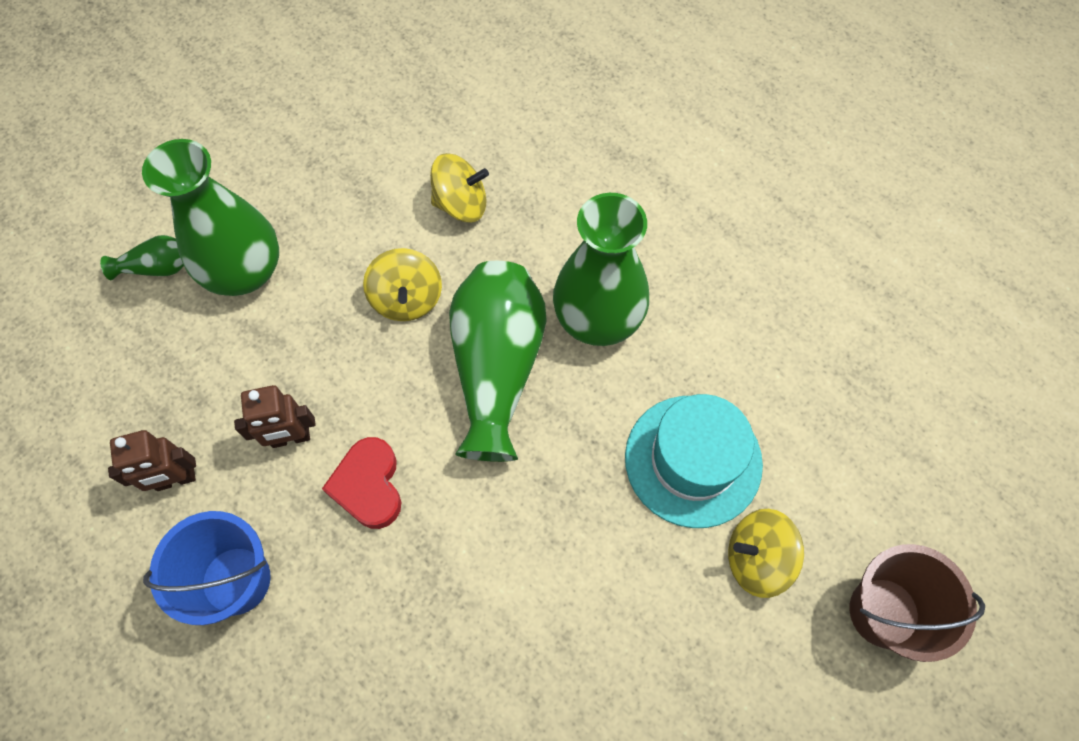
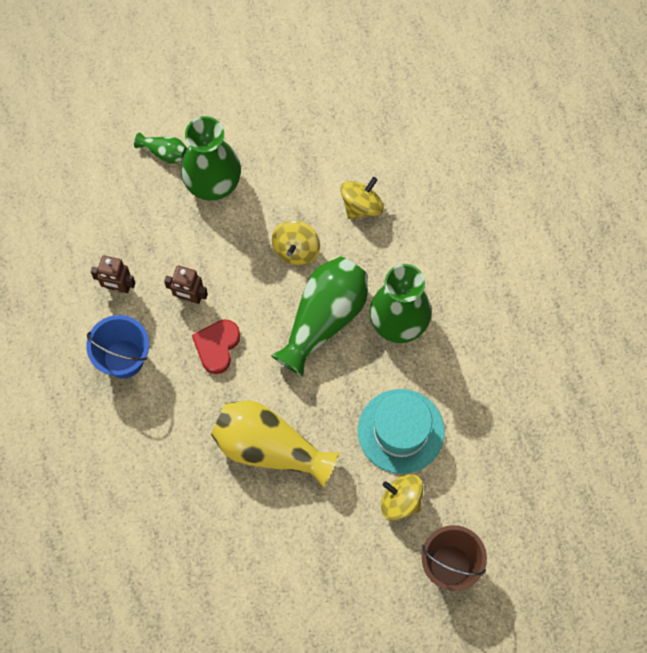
camera: 30 degrees right, 5 degrees up
yellow spinning top [430,153,489,223] -> yellow spinning top turned 75 degrees counterclockwise [340,177,384,219]
none -> yellow vase [211,401,340,488]

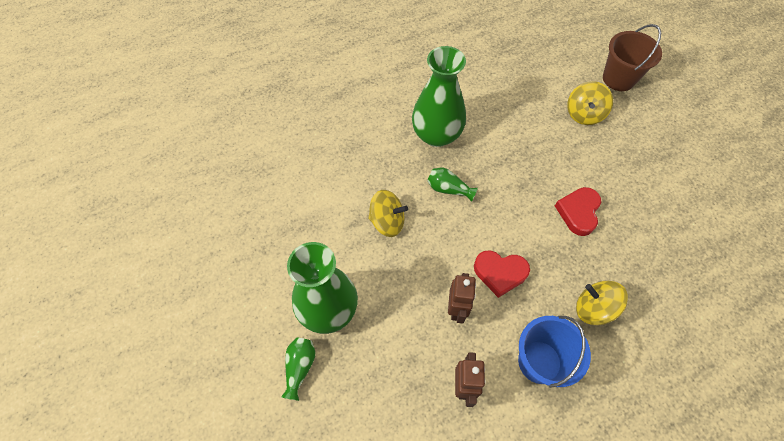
camera: 100 degrees left, 10 degrees down
yellow vase [211,401,340,488] -> red heart [555,187,601,236]
green vase [271,256,368,377] -> green vase [427,168,478,202], size x0.45
yellow spinning top [340,177,384,219] -> yellow spinning top moved to [576,281,628,325]
turquoise hat [358,389,445,474] -> none

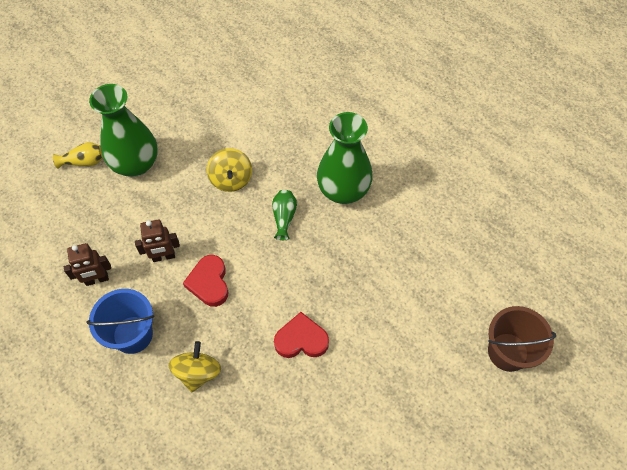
camera: 70 degrees right, 0 degrees up
green vase [281,338,316,401] -> yellow vase [53,142,103,169]
yellow spinning top [567,81,613,125] -> none

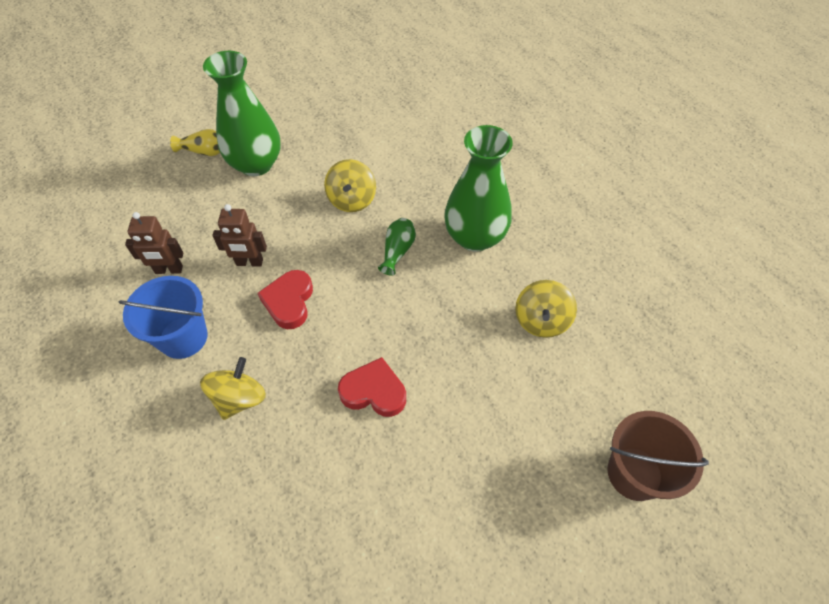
camera: 15 degrees right, 5 degrees down
none -> yellow spinning top [515,280,577,338]

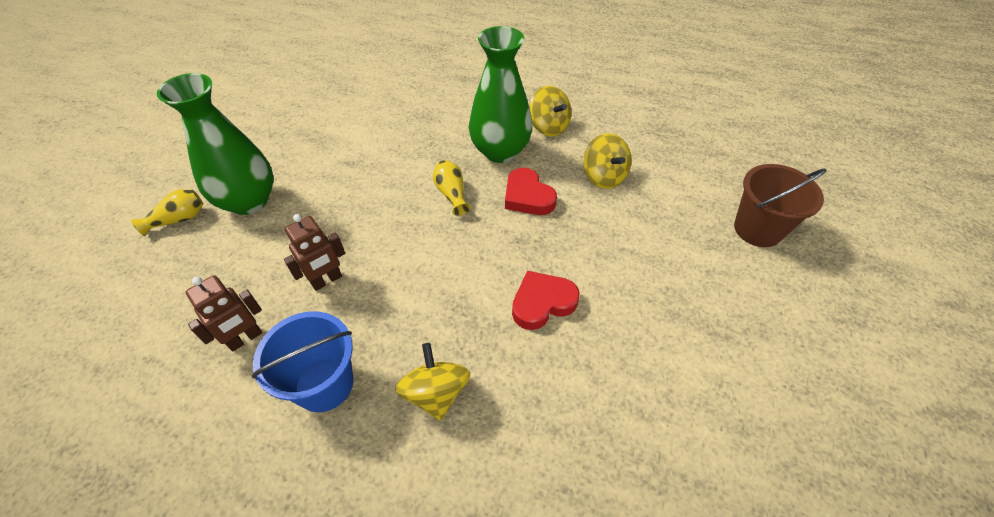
camera: 40 degrees left, 5 degrees down
red heart [257,270,313,329] -> red heart moved to [505,168,557,215]
yellow spinning top [324,159,376,212] -> yellow spinning top moved to [529,86,572,136]
green vase [378,218,416,276] -> yellow vase [433,160,471,216]

